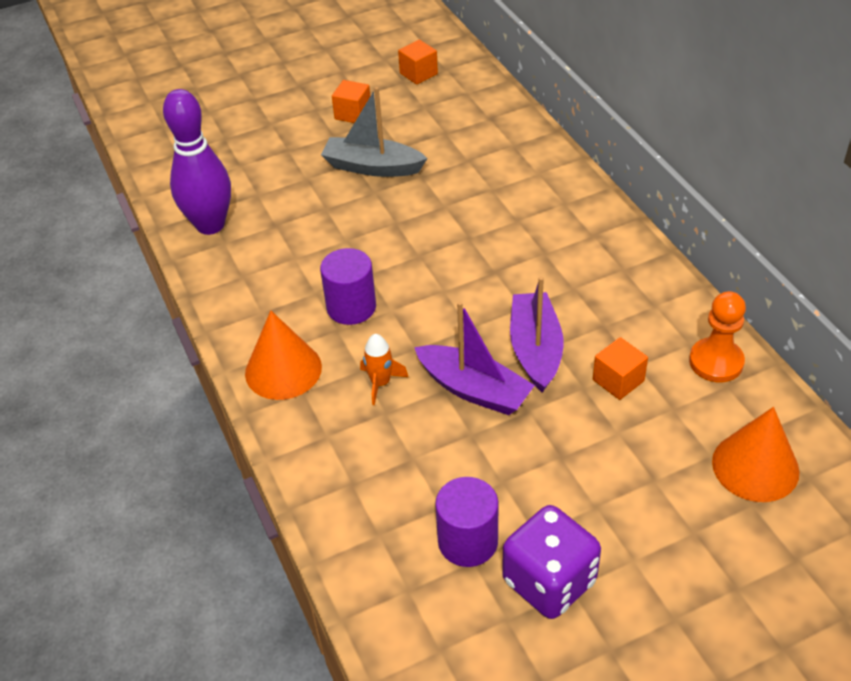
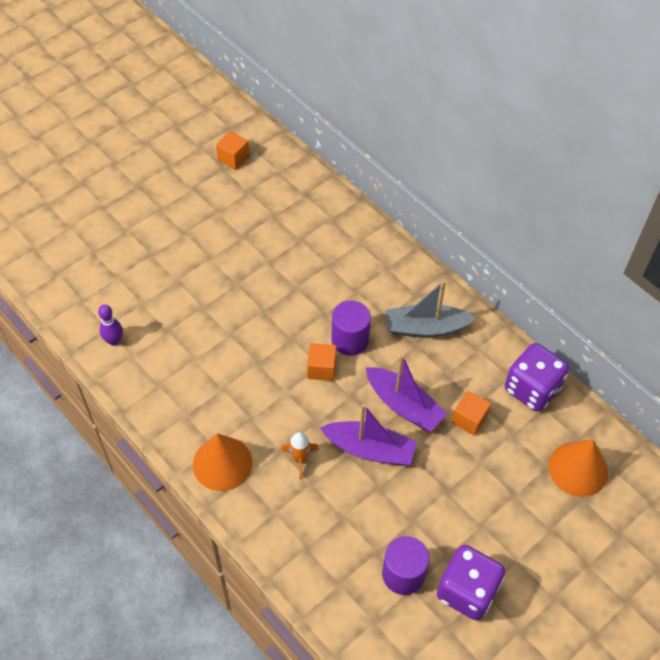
camera: 20 degrees left, 10 degrees up
purple bowling pin [163,89,231,235] -> purple bowling pin [98,304,123,346], size x0.47
purple cylinder [320,248,376,325] -> purple cylinder moved to [331,301,371,356]
grey boat [321,87,428,177] -> grey boat moved to [386,280,476,338]
orange cube [332,80,370,123] -> orange cube moved to [307,343,336,381]
purple boat [510,277,564,393] -> purple boat turned 150 degrees clockwise [366,355,447,432]
orange pawn [689,291,746,382] -> purple dice [505,343,569,412]

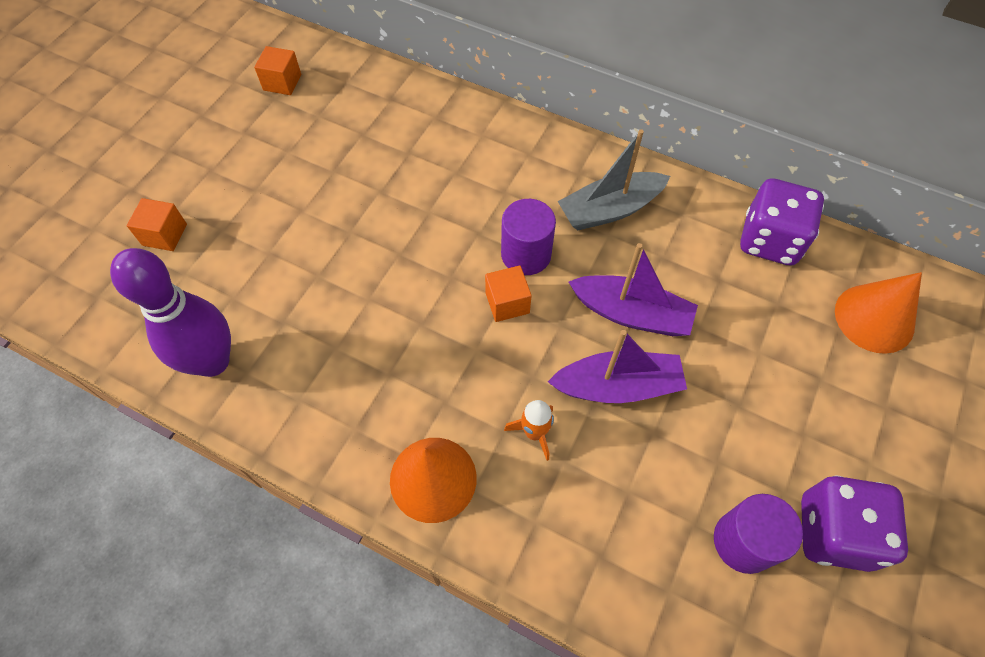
camera: 20 degrees left, 5 degrees up
purple bowling pin [98,304,123,346] -> purple bowling pin [110,248,231,377], size x2.11
orange cube [451,391,491,436] -> orange cube moved to [127,198,187,251]

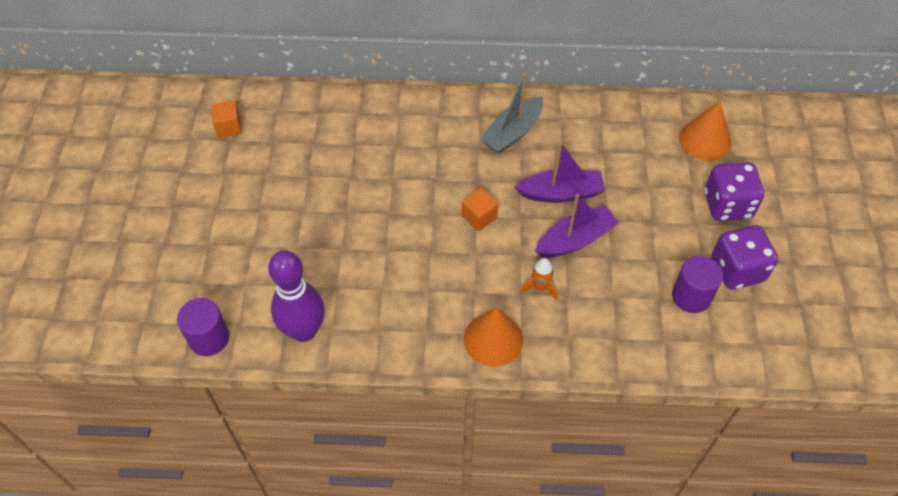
camera: 25 degrees left, 5 degrees down
orange cube [127,198,187,251] -> none
purple cylinder [501,199,556,275] -> purple cylinder moved to [177,298,229,356]
purple dice [740,178,824,265] -> purple dice moved to [704,162,764,221]

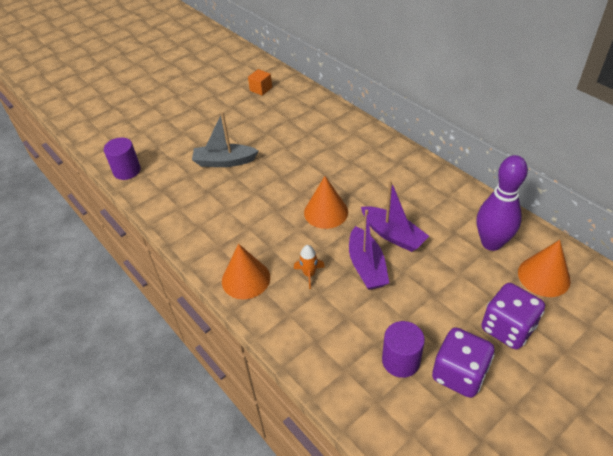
camera: 50 degrees right, 10 degrees down
purple bowling pin [268,250,325,342] -> purple bowling pin moved to [477,155,528,251]
orange cube [462,188,498,232] -> orange cone [304,176,348,229]
grey boat [480,73,543,154] -> grey boat moved to [192,112,259,167]
purple boat [535,194,619,257] -> purple boat turned 60 degrees clockwise [349,210,389,290]

